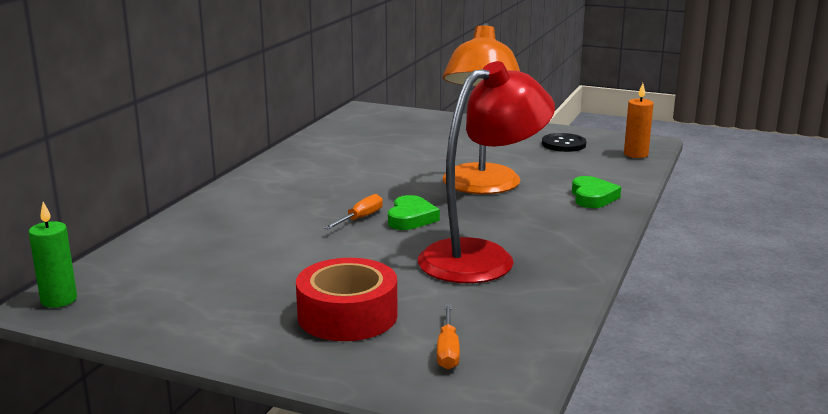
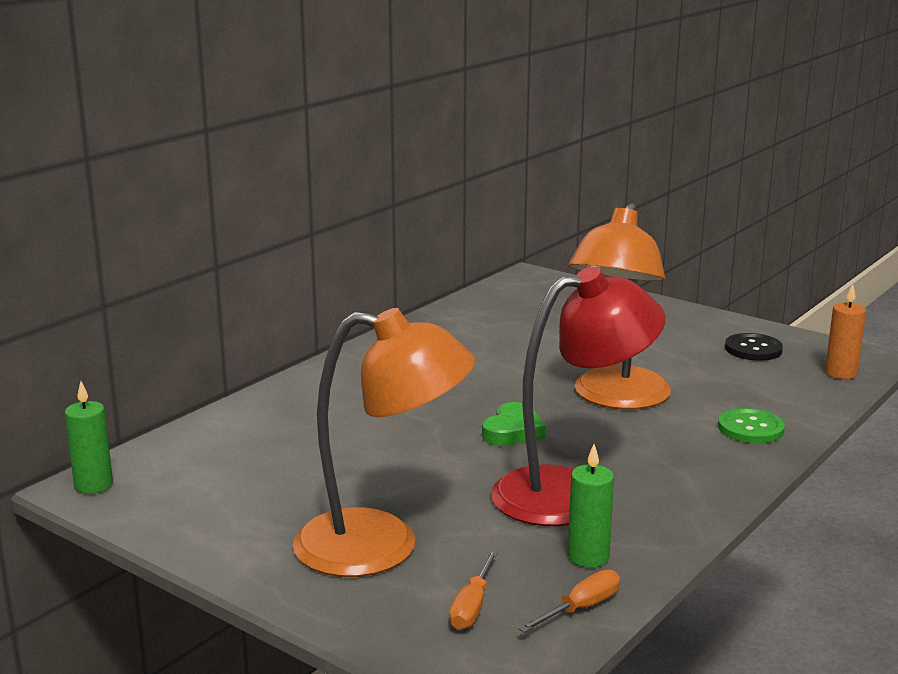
camera: 15 degrees right, 0 degrees up
red tape [296,258,398,341] -> orange lamp [293,308,475,577]
orange screwdriver [324,194,383,230] -> orange screwdriver moved to [518,570,620,633]
green heart [572,176,621,208] -> green button [718,408,785,443]
none -> green candle [568,444,614,568]

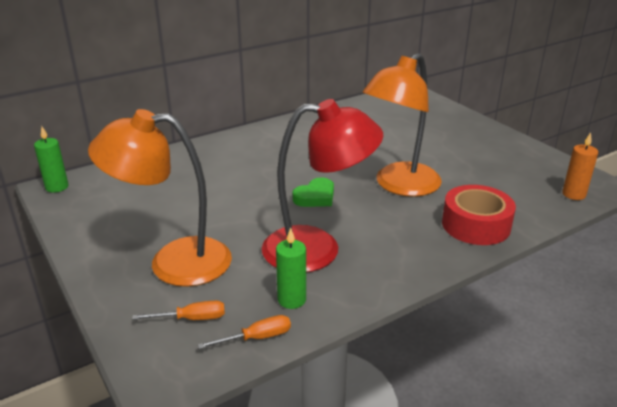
camera: 20 degrees right, 10 degrees up
orange lamp [293,308,475,577] -> orange lamp turned 150 degrees clockwise [88,109,232,287]
orange screwdriver [449,550,498,630] -> orange screwdriver turned 135 degrees counterclockwise [132,301,225,320]
green button [718,408,785,443] -> red tape [442,185,516,245]
black button [725,333,783,361] -> none

